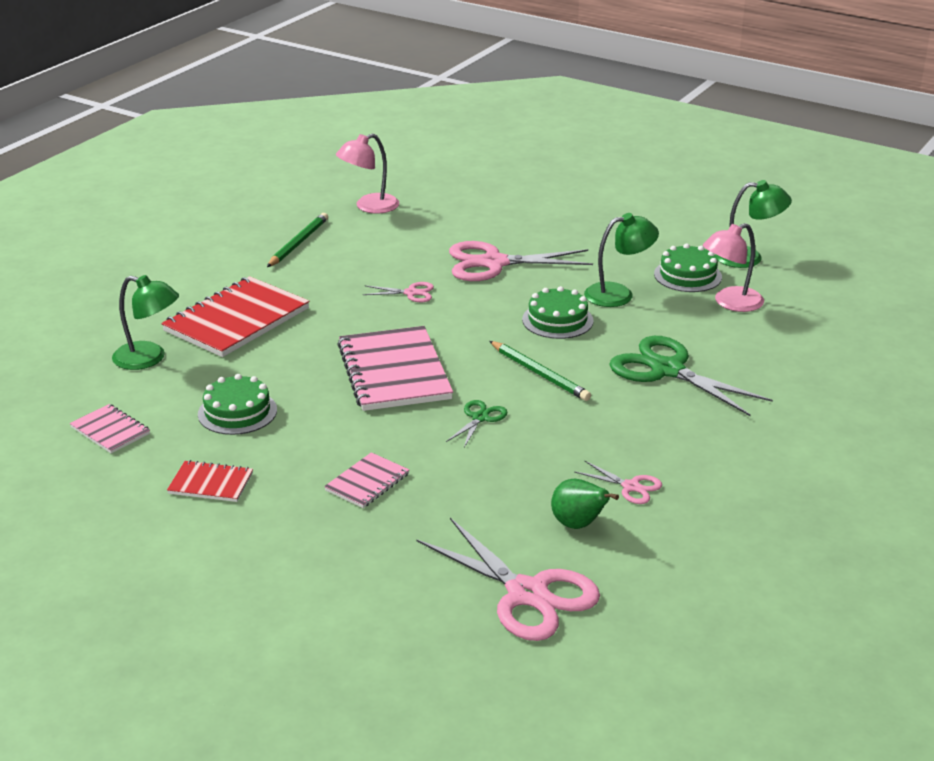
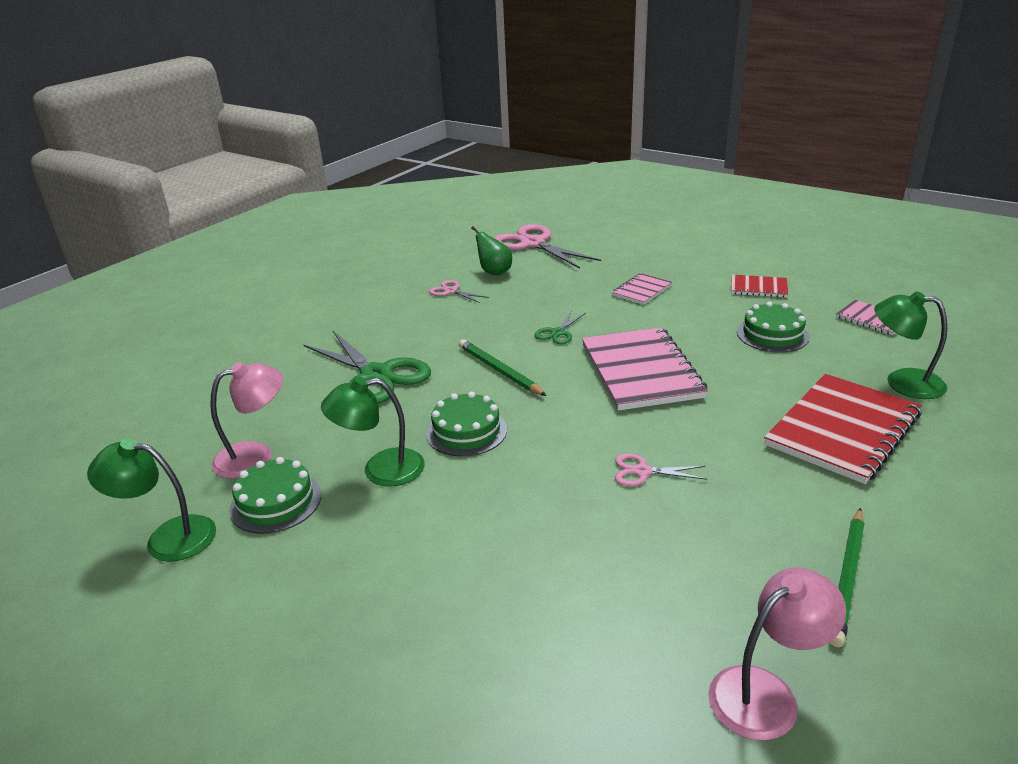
camera: 175 degrees left, 0 degrees up
pink scissors [449,241,593,281] -> none

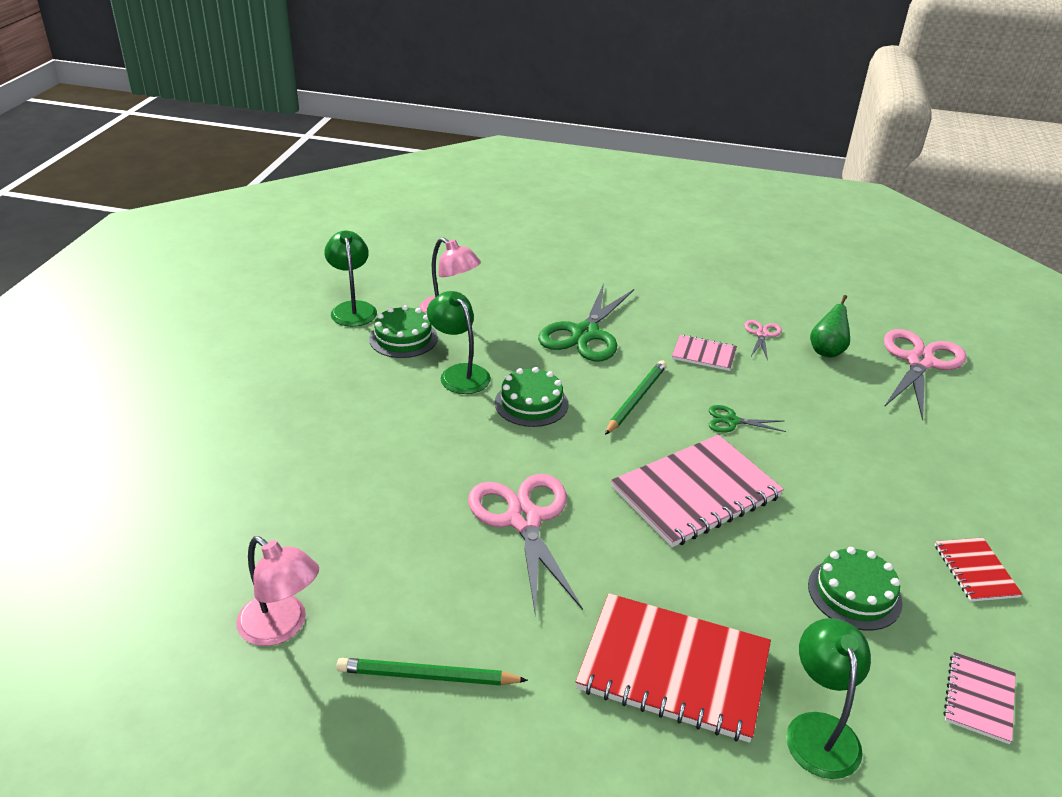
camera: 65 degrees right, 5 degrees up
pink notebook [612,273,672,305] -> pink notebook moved to [672,334,737,371]
pink scissors [615,453,707,486] -> pink scissors [468,474,583,617], size x2.09

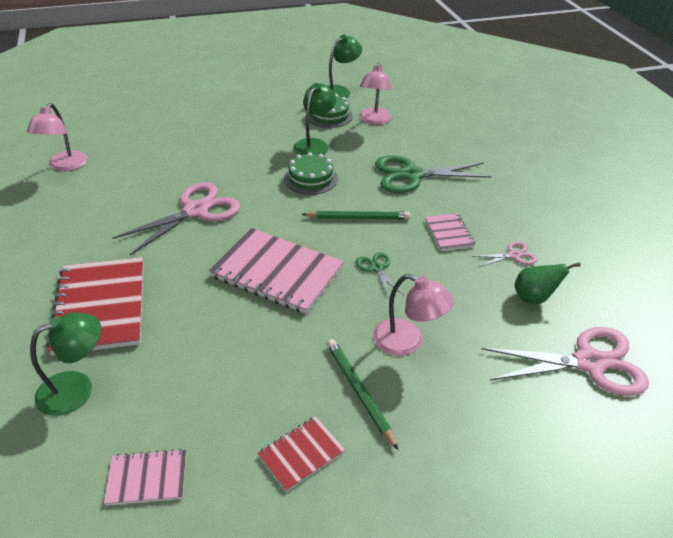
camera: 60 degrees right, 5 degrees up
green pencil [336,658,528,686] -> green pencil moved to [327,339,398,450]
green cake [808,547,903,630] -> none
none -> pink lamp [373,274,454,356]

